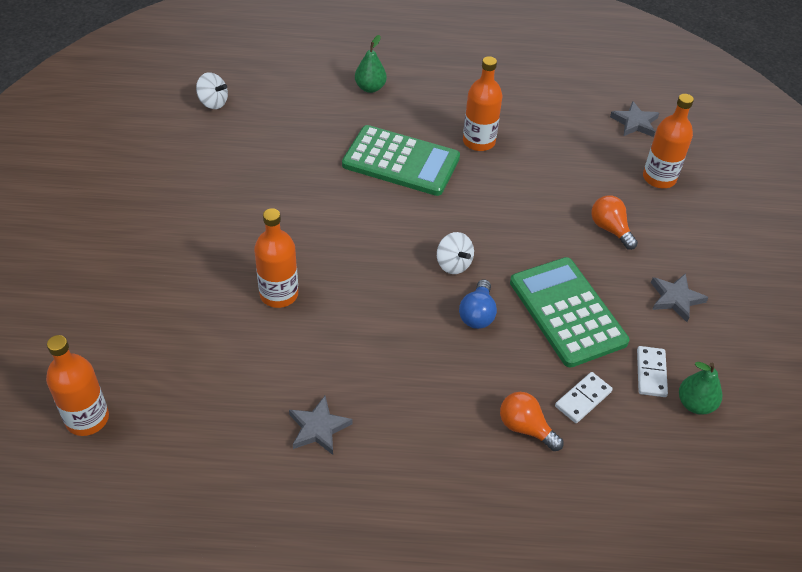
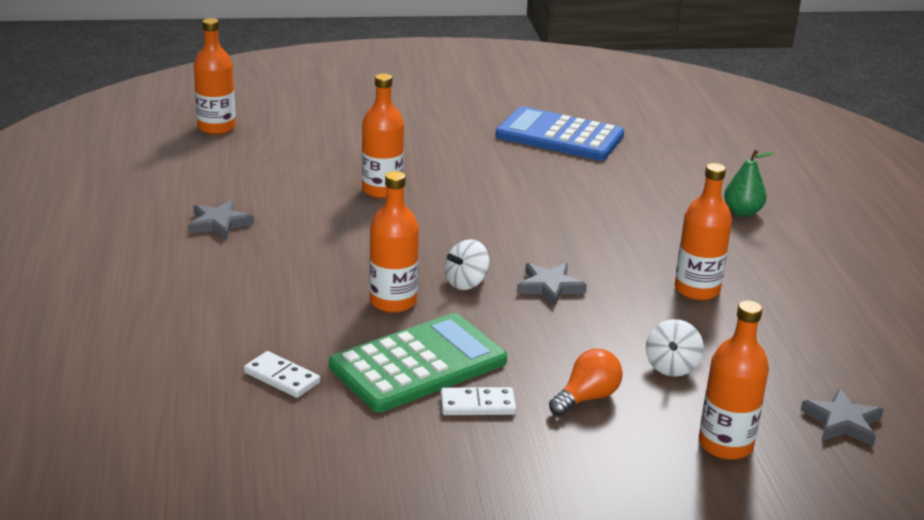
camera: 80 degrees right, 20 degrees down
white spinning top [196,73,228,109] -> white spinning top moved to [646,319,704,377]
green calculator [342,125,460,196] -> none
blue light bulb [459,279,497,329] -> orange bottle [369,171,419,313]
orange light bulb [500,392,563,451] -> none
white domino [637,346,668,397] -> white domino moved to [441,387,516,415]
grey star [651,273,709,322] -> grey star moved to [517,263,587,307]
green pear [679,362,722,415] -> none
none -> blue calculator [496,106,624,161]

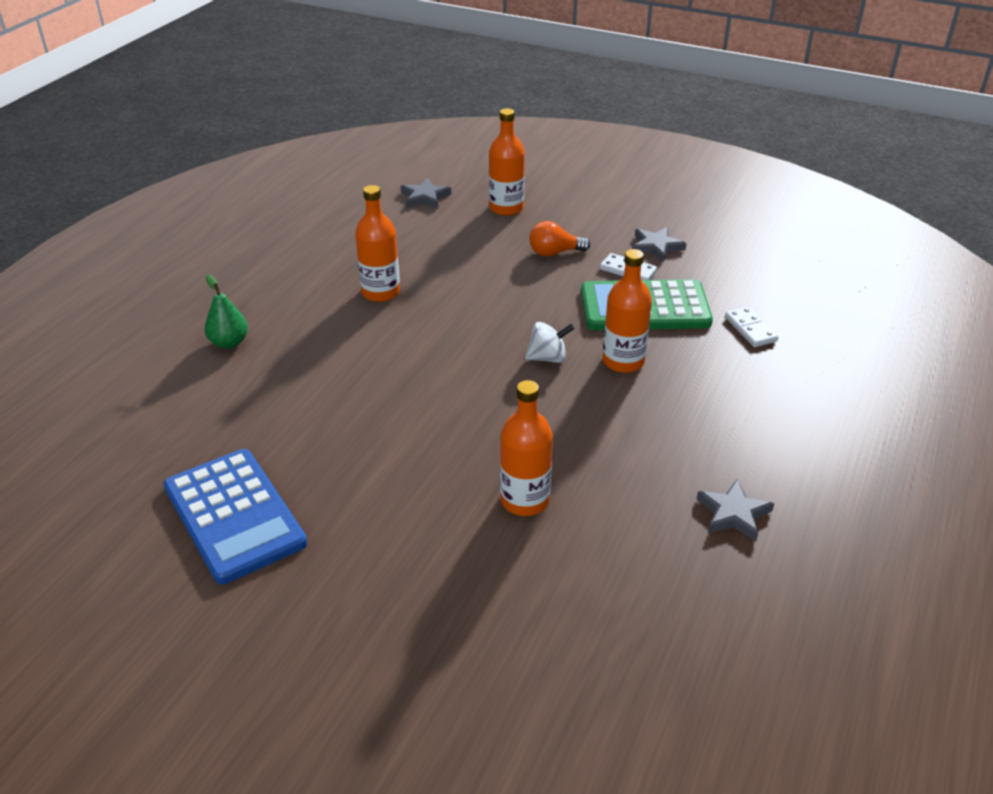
camera: 145 degrees left, 10 degrees up
orange bottle [194,18,236,135] -> none
grey star [517,263,587,307] -> grey star moved to [632,227,686,262]
white spinning top [646,319,704,377] -> none

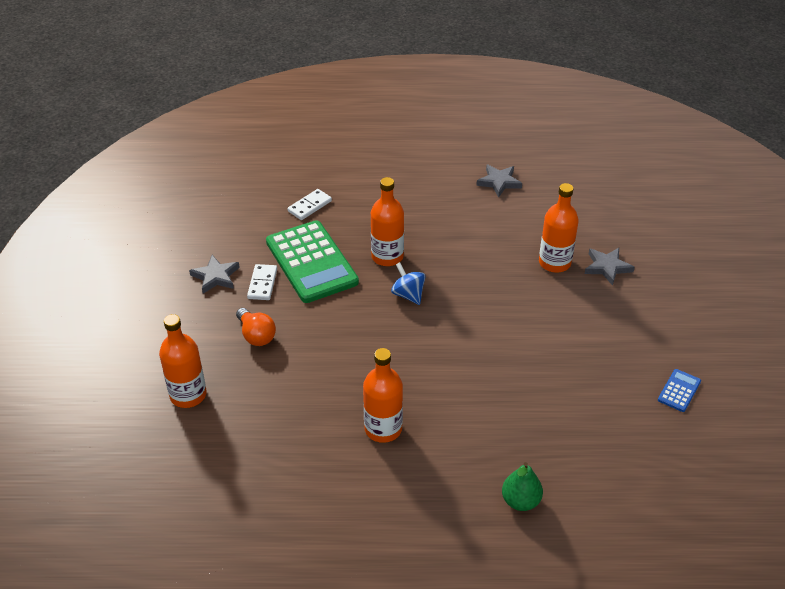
camera: 115 degrees left, 5 degrees up
blue calculator [163,449,307,584] -> blue calculator [658,369,701,412], size x0.42
grey star [401,178,451,209] -> grey star moved to [585,248,635,286]
white spinning top [525,322,575,363] -> blue spinning top [391,262,426,305]

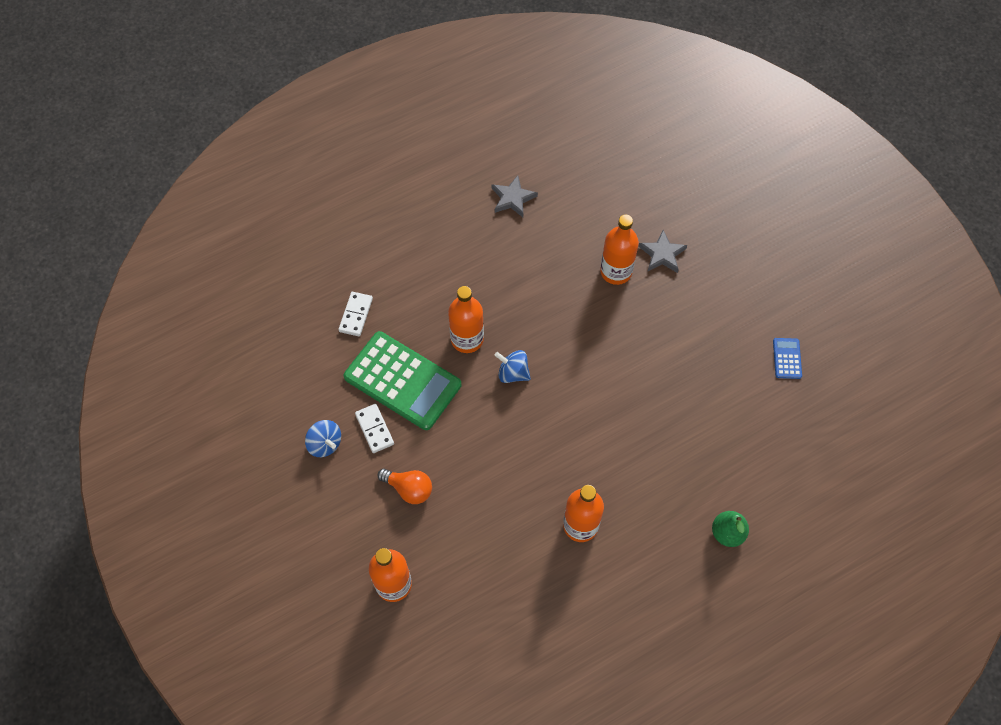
camera: 30 degrees left, 20 degrees up
grey star [189,255,240,294] -> blue spinning top [305,420,341,457]

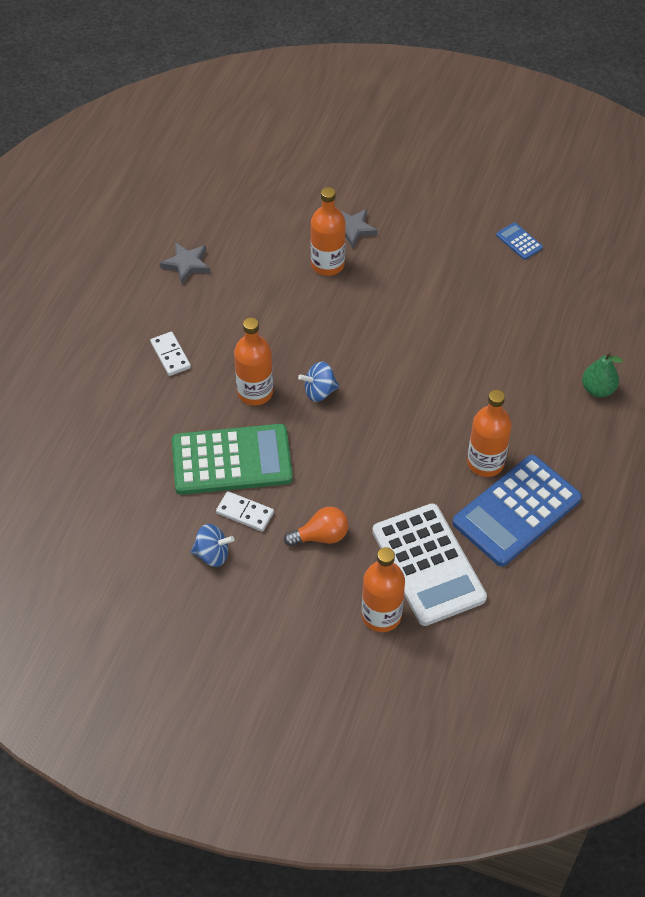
camera: 40 degrees left, 10 degrees down
white domino [338,292,373,336] -> white domino moved to [150,332,191,376]
none -> white calculator [372,503,487,626]
none -> blue calculator [452,455,582,567]

